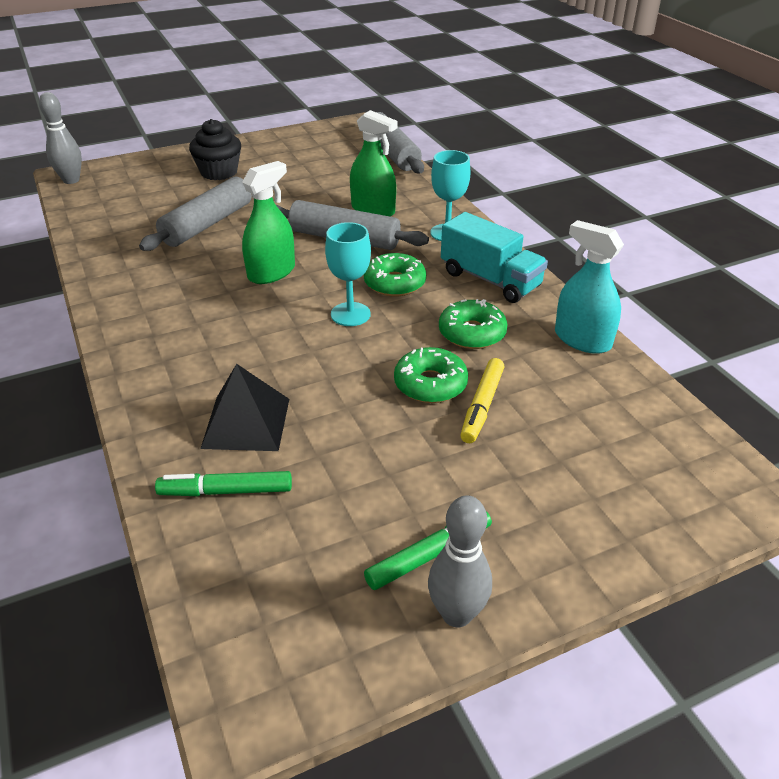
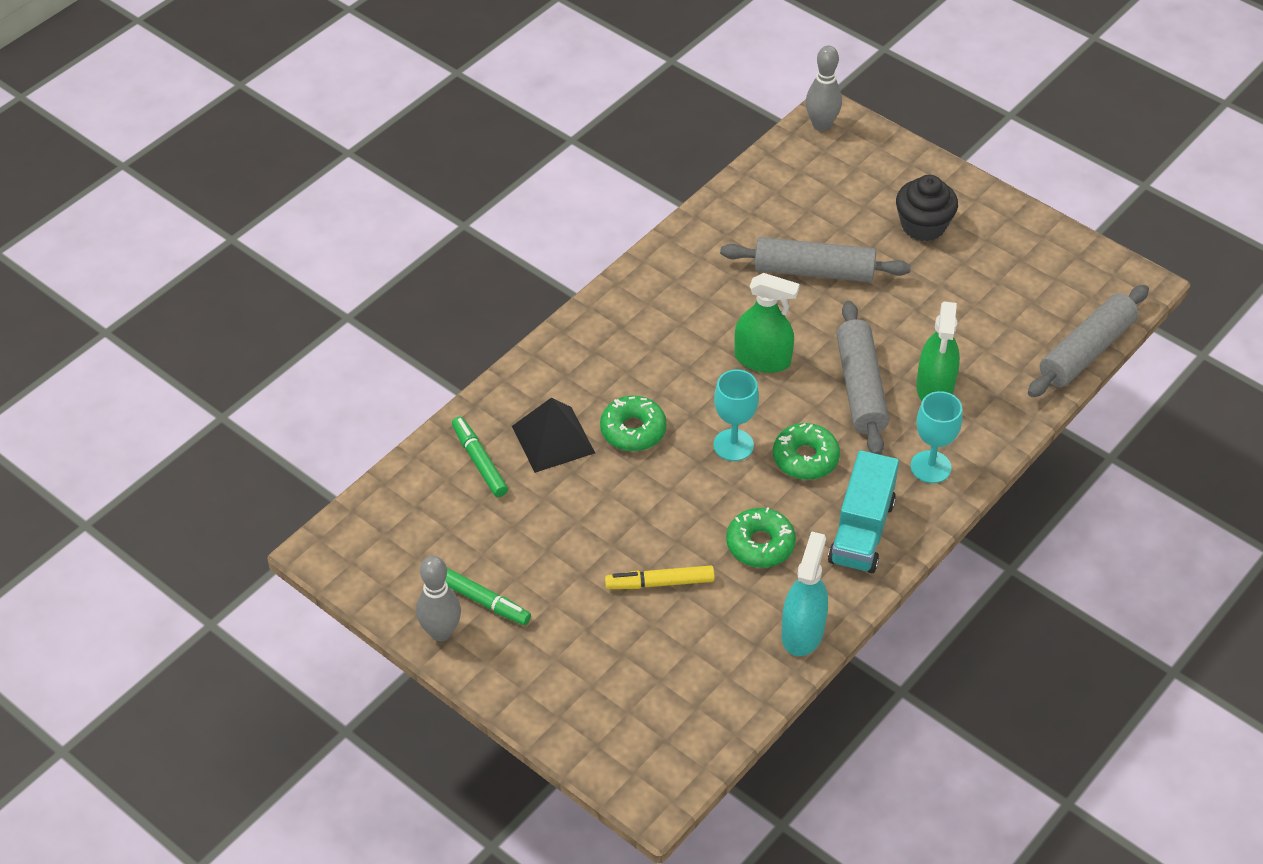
camera: 65 degrees right, 10 degrees up
green donut [394,347,468,403] -> green donut moved to [600,396,667,451]

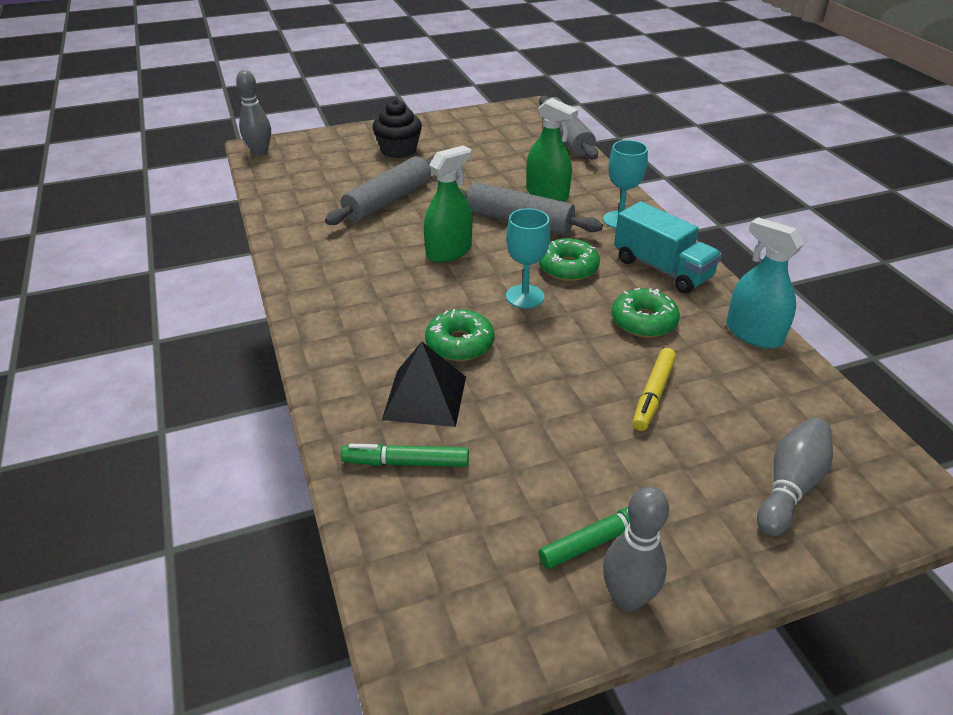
camera: 60 degrees left, 10 degrees down
none -> grey bowling pin [757,417,833,536]

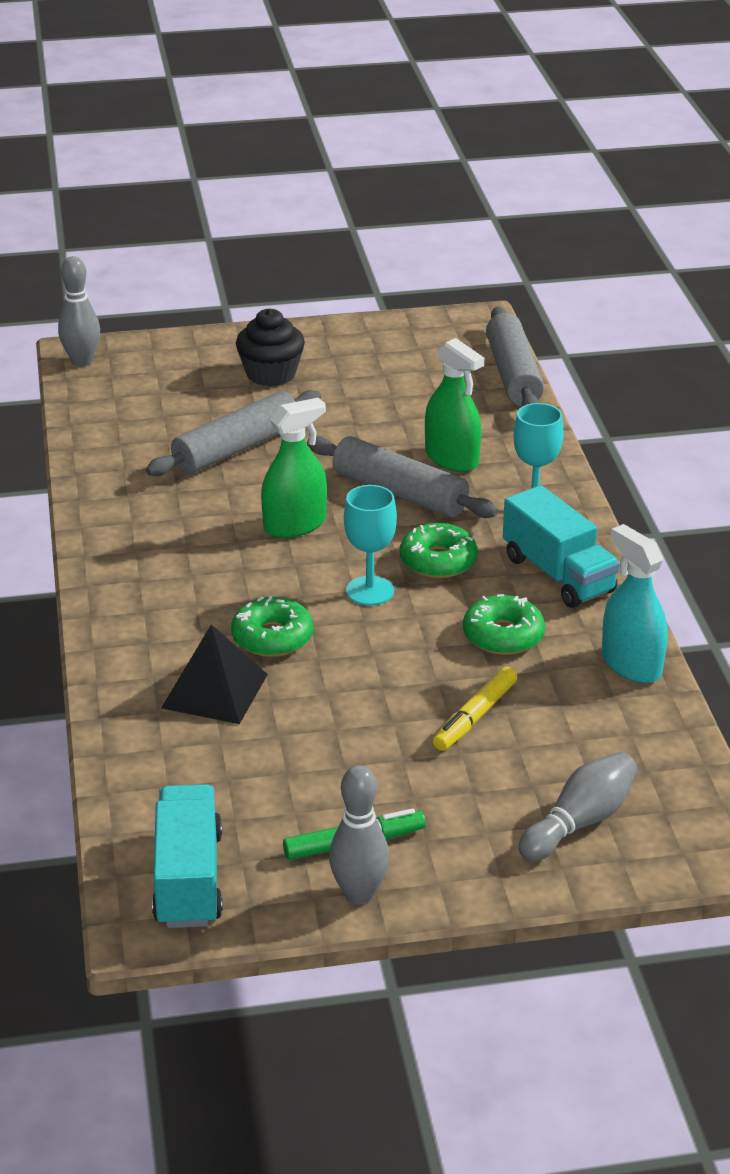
camera: 10 degrees right, 5 degrees down
green marker [341,444,469,467] -> none
none -> turquoise truck [152,784,223,928]

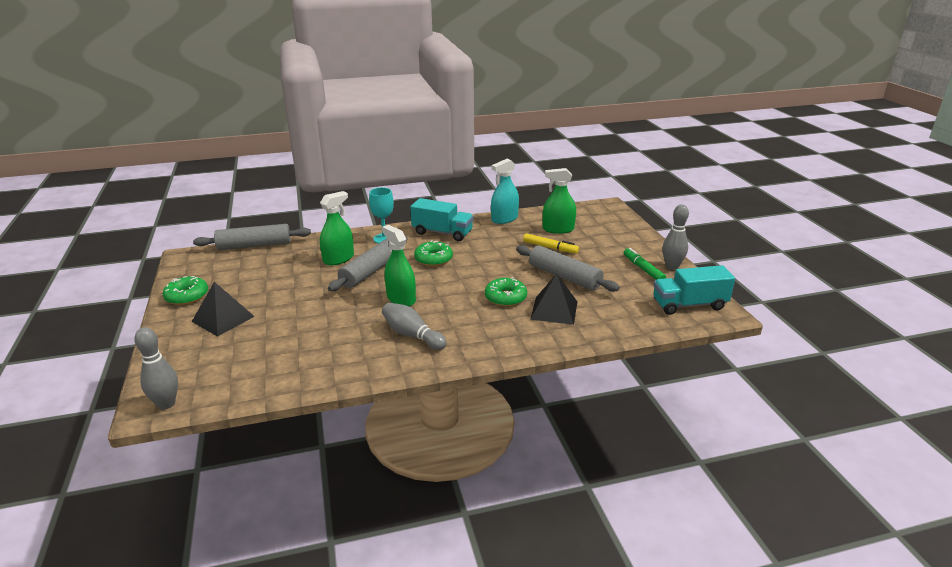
camera: 95 degrees left, 5 degrees down
grey rolling pin [146,390,321,476] -> grey rolling pin moved to [516,245,620,292]
black cupcake [236,309,305,386] -> black pyramid [192,282,255,337]
turquoise goblet [344,485,397,605] -> none
green donut [463,594,545,655] -> green donut moved to [163,276,208,305]
turquoise truck [503,485,620,608] -> turquoise truck turned 60 degrees clockwise [410,198,473,241]
grey bowling pin [518,752,637,861] -> grey bowling pin moved to [382,303,447,350]
none -> green spray bottle [543,168,576,234]

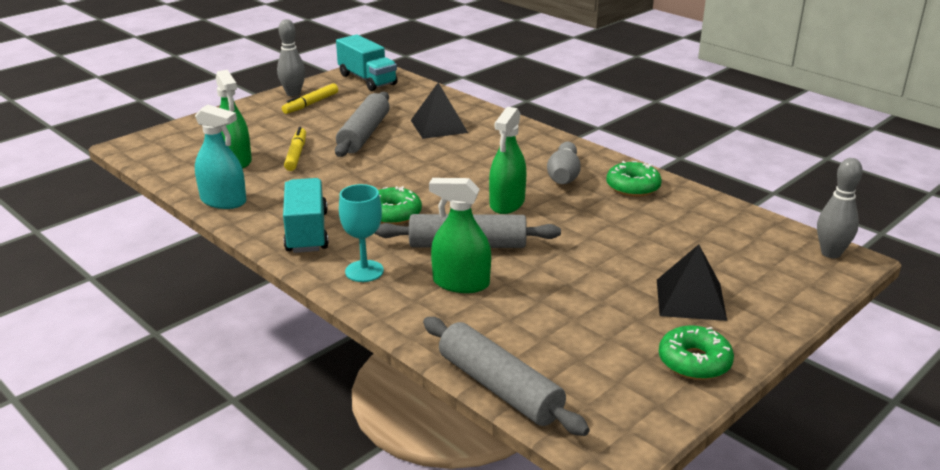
camera: 120 degrees left, 0 degrees up
green donut [485,277,527,307] -> green donut moved to [606,161,662,197]
green marker [623,248,666,280] -> yellow marker [282,83,338,114]

